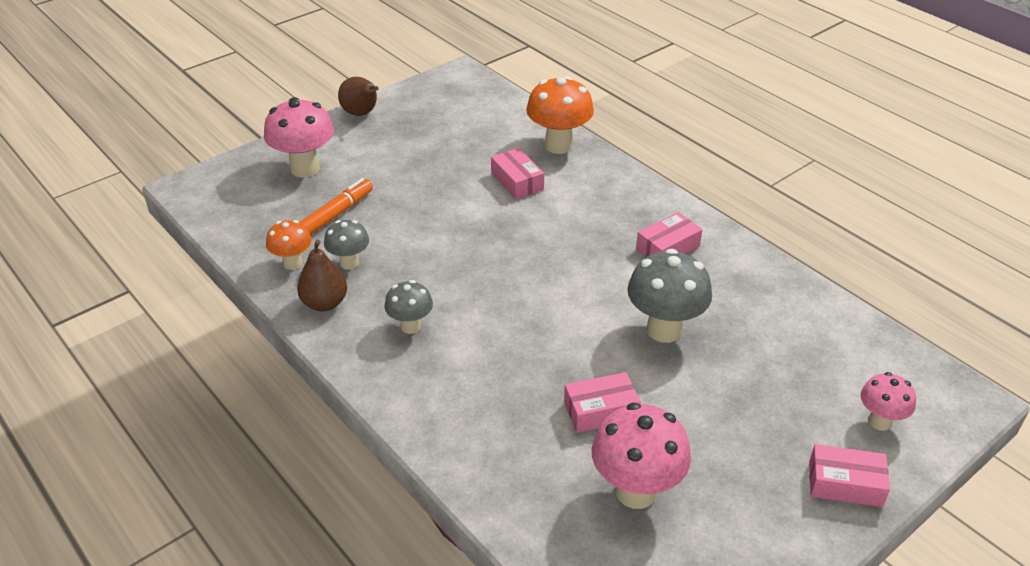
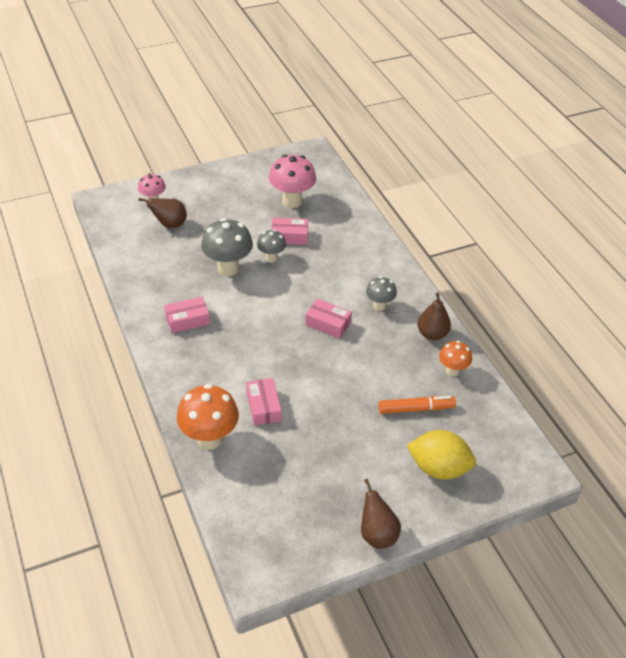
camera: 165 degrees left, 5 degrees up
pink mushroom [264,97,334,177] -> yellow lemon [407,430,476,480]
orange marker [300,178,373,235] -> orange marker turned 150 degrees counterclockwise [379,396,456,414]
grey mushroom [324,220,369,270] -> grey mushroom moved to [257,230,286,262]
pink box [809,444,890,507] -> pink box moved to [305,299,352,339]
none -> brown pear [138,198,187,228]

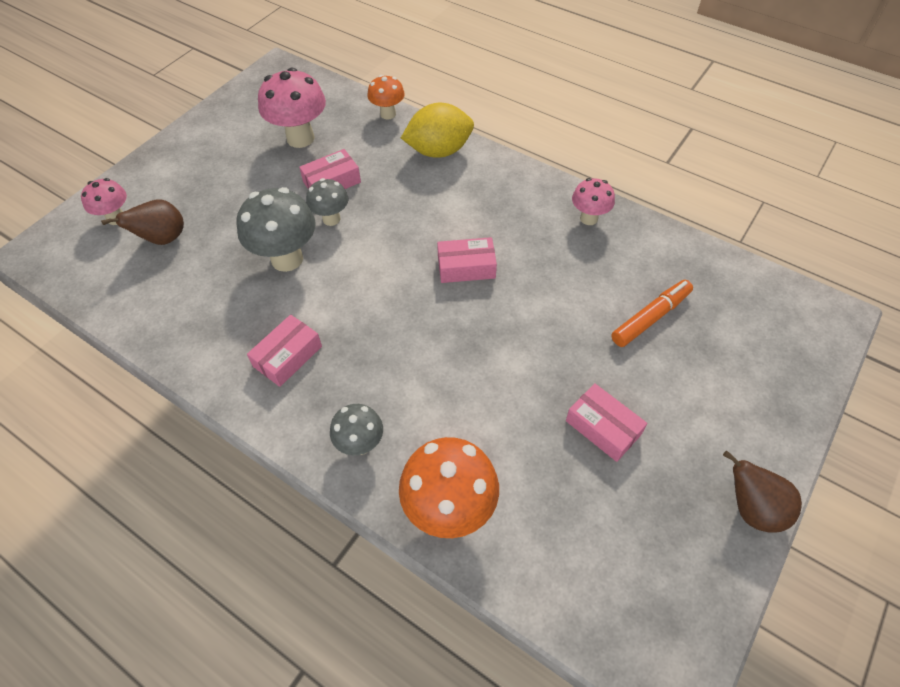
camera: 30 degrees left, 10 degrees up
pink box [246,378,281,426] -> pink box moved to [566,383,647,462]
grey mushroom [366,276,397,311] -> grey mushroom moved to [330,404,383,455]
yellow lemon [407,430,476,480] -> yellow lemon moved to [401,103,474,158]
brown pear [417,293,451,340] -> pink mushroom [572,178,615,225]
orange mushroom [439,341,472,376] -> orange mushroom moved to [367,75,405,120]

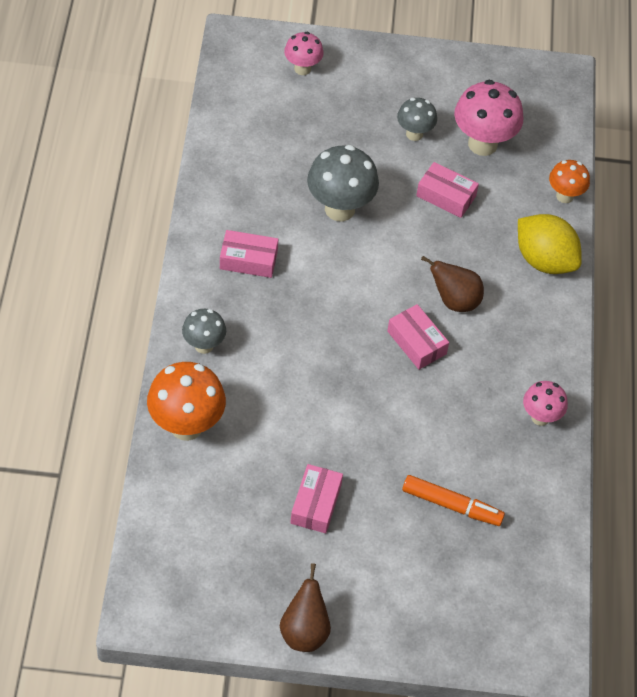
camera: 55 degrees right, 0 degrees up
brown pear [101,199,184,245] -> brown pear moved to [421,256,484,312]
grey mushroom [306,178,348,226] -> grey mushroom moved to [397,98,437,141]

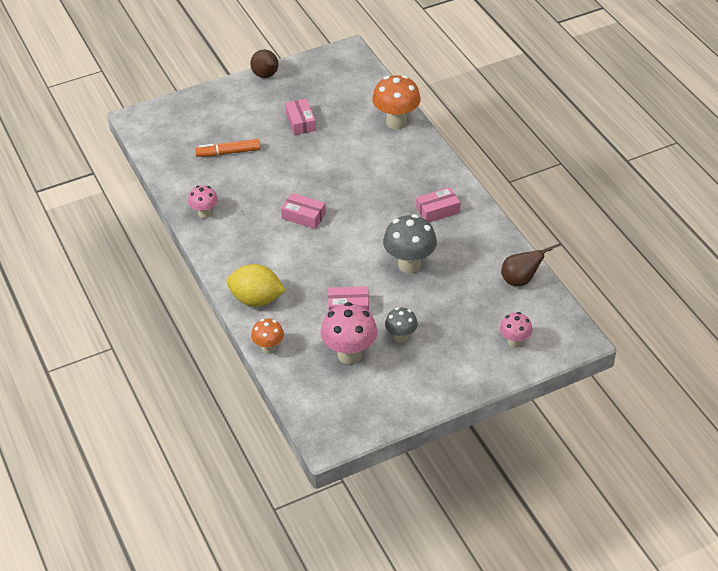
camera: 155 degrees right, 10 degrees down
grey mushroom [182,309,226,354] -> none
brown pear [421,256,484,312] -> brown pear moved to [501,247,552,286]

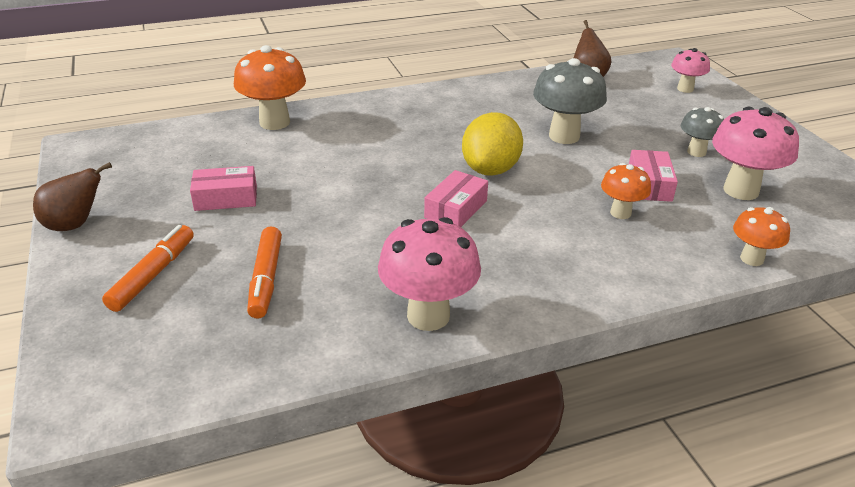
camera: 85 degrees left, 10 degrees down
pink mushroom [188,186,218,218] -> pink mushroom [378,217,481,331], size x1.71
yellow lemon [226,264,286,307] -> yellow lemon moved to [462,112,523,176]
pink box [416,187,460,222] -> none
none -> orange marker [102,225,194,312]
none -> orange mushroom [601,163,651,219]

